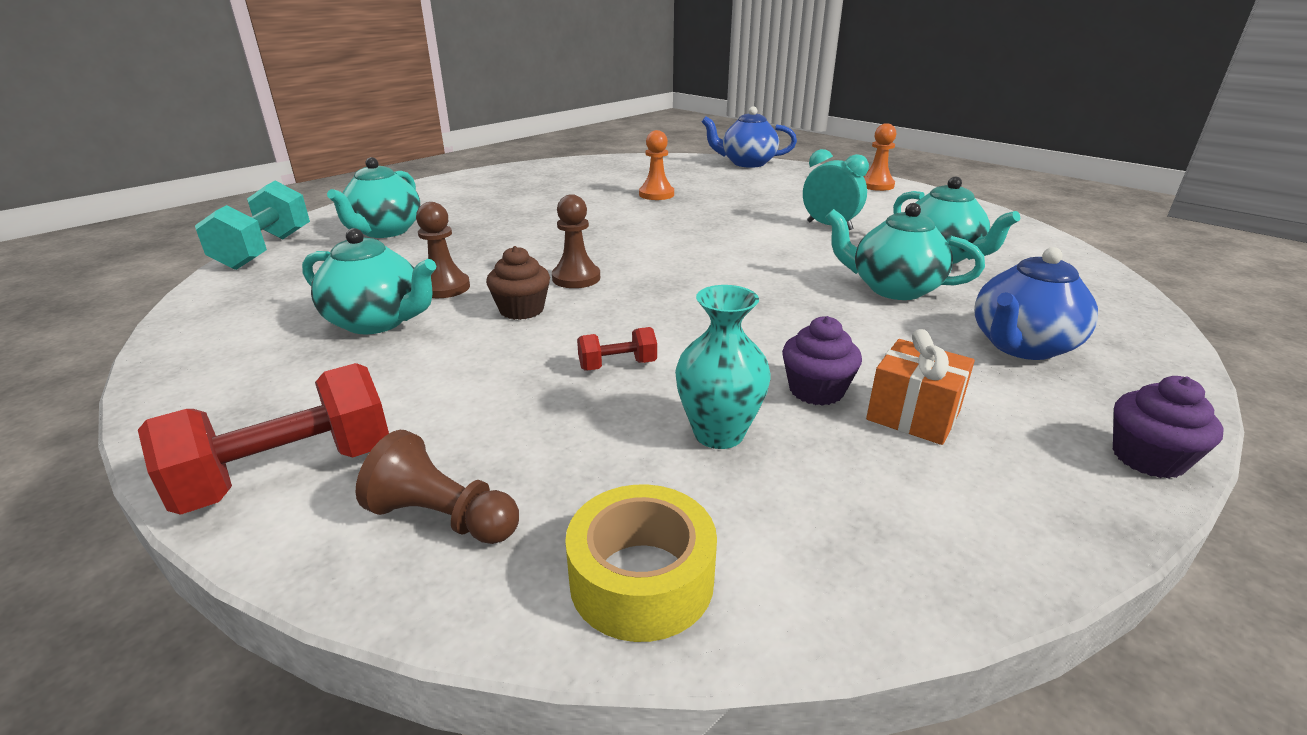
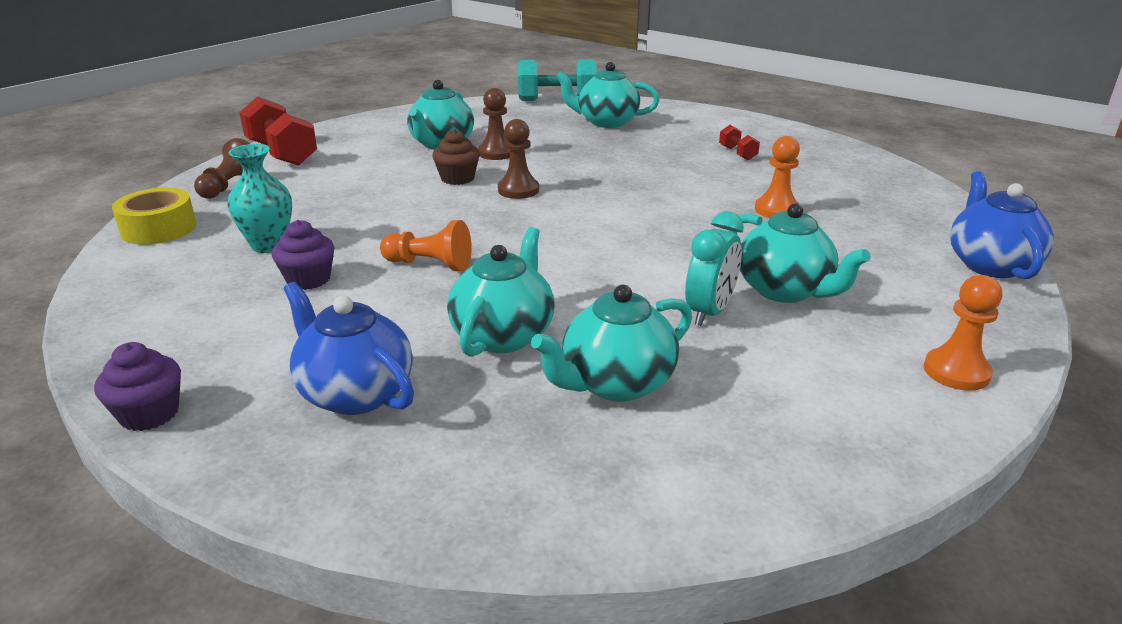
camera: 85 degrees right, 0 degrees up
red dumbbell [577,327,657,371] -> red dumbbell moved to [719,125,760,160]
orange gift [866,329,975,445] -> none
none -> orange pawn [380,220,472,271]
none -> turquoise teapot [728,203,871,303]

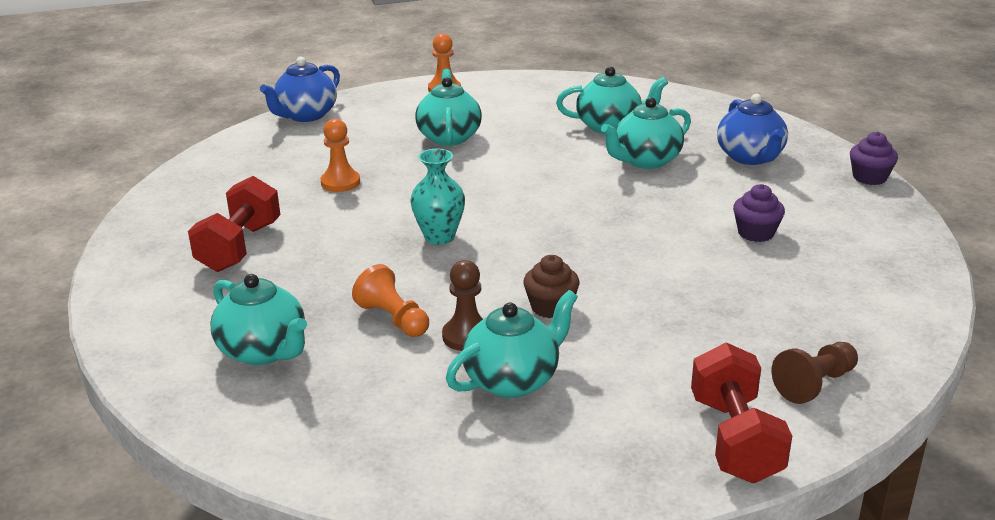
camera: 145 degrees left, 0 degrees up
yellow tape [112,187,197,245] -> none
turquoise vase [227,144,292,253] -> turquoise vase moved to [410,149,465,245]
orange pawn [380,220,472,271] -> orange pawn moved to [352,264,429,337]
brown pawn [498,119,539,199] -> none
turquoise dumbbell [518,59,597,101] -> none
turquoise clock [685,211,744,326] -> none
red dumbbell [719,125,760,160] -> red dumbbell [188,176,280,272], size x2.03

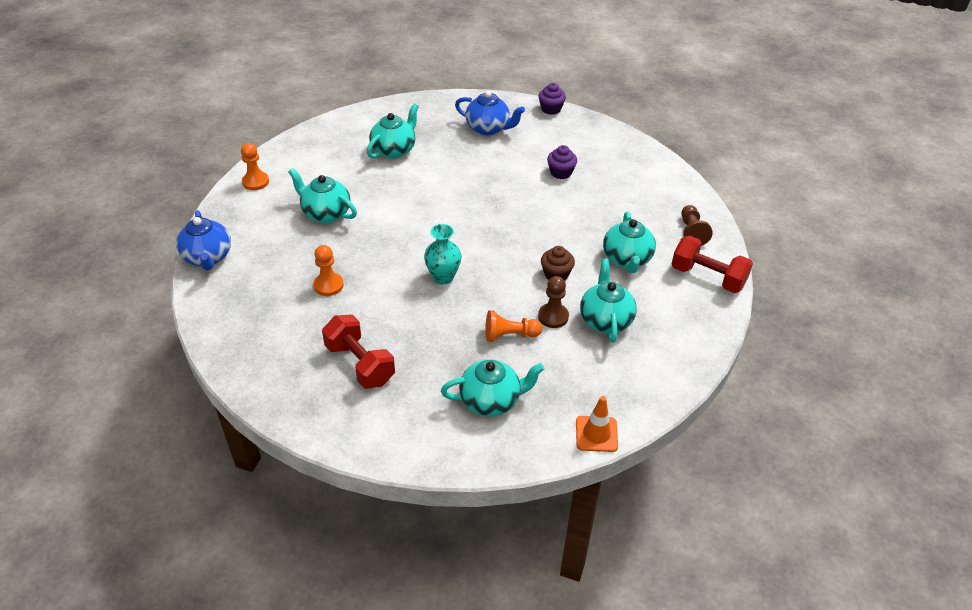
camera: 55 degrees left, 15 degrees up
turquoise teapot [601,97,691,169] -> turquoise teapot moved to [603,212,656,273]
none -> orange traffic cone [576,396,618,452]

